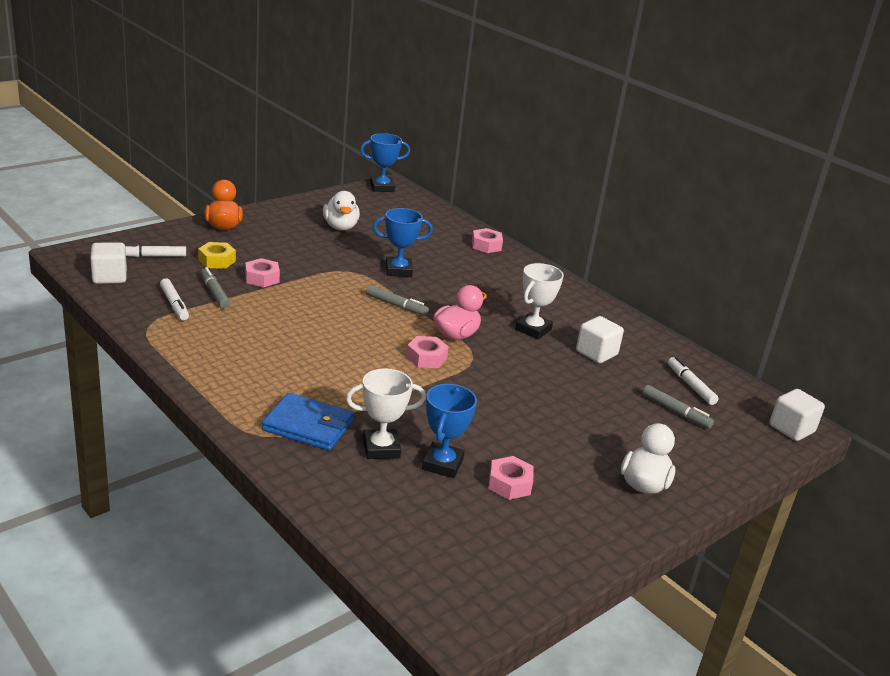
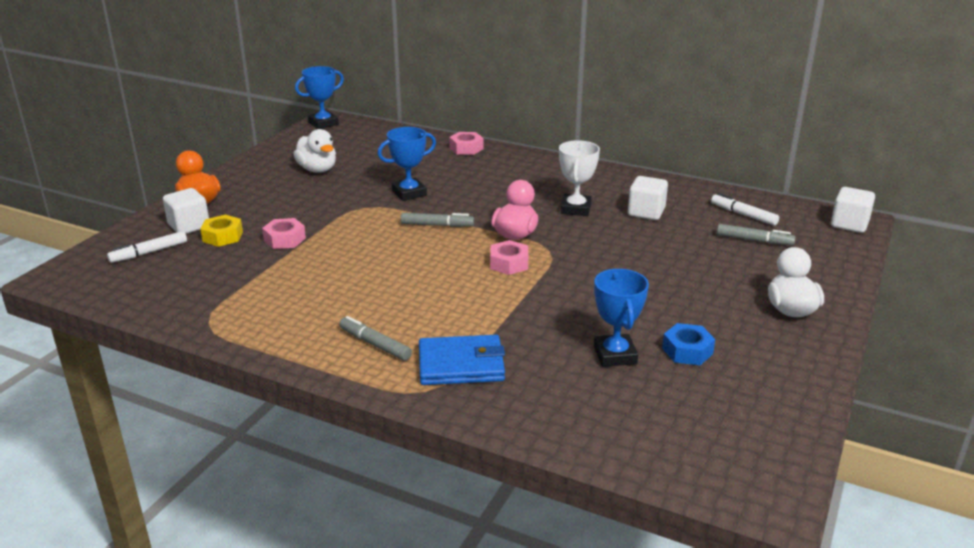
camera: 20 degrees left, 0 degrees up
white cube [90,242,127,284] -> white cube moved to [163,188,209,234]
white marker [160,278,189,320] -> none
grey marker [201,267,230,308] -> grey marker moved to [339,316,412,361]
white trophy [346,368,426,459] -> none
pink nut [488,456,534,500] -> blue nut [662,323,715,365]

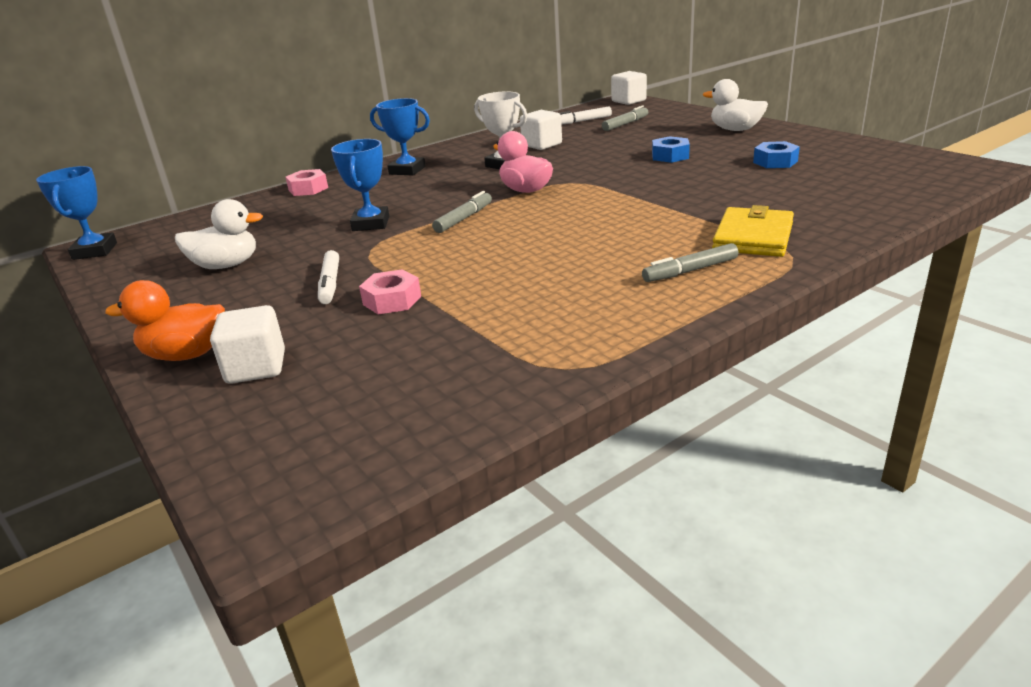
camera: 60 degrees left, 0 degrees up
white marker [107,231,187,263] -> white marker moved to [318,250,339,304]
yellow nut [200,215,243,247] -> none
blue wallet [419,335,505,385] -> yellow wallet [712,205,794,257]
pink nut [490,240,528,275] -> none
blue trophy [594,269,649,367] -> blue trophy moved to [370,98,430,175]
none -> blue nut [652,136,690,163]

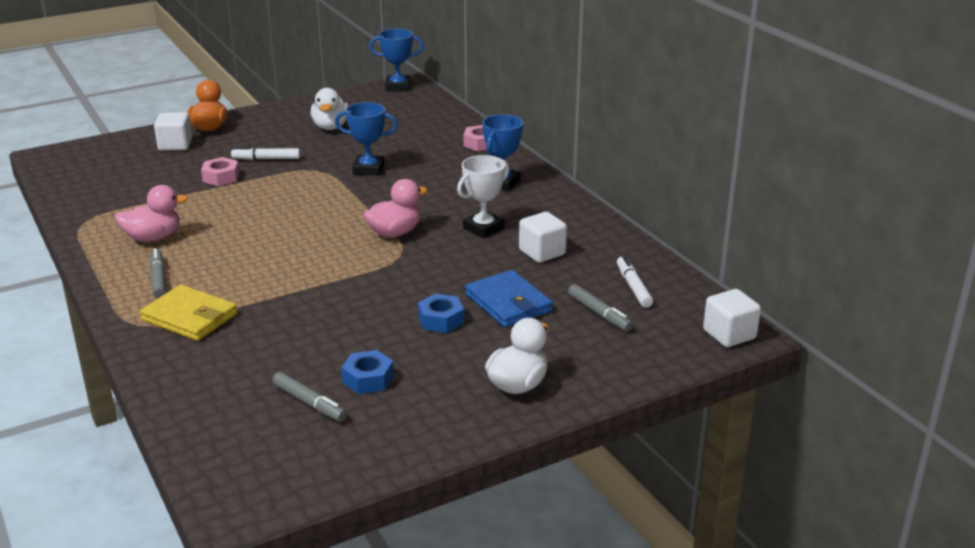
camera: 95 degrees right, 0 degrees up
grey marker [432,191,492,233] -> grey marker moved to [272,372,347,422]
none -> pink duck [115,185,189,242]
none -> blue wallet [465,270,553,327]

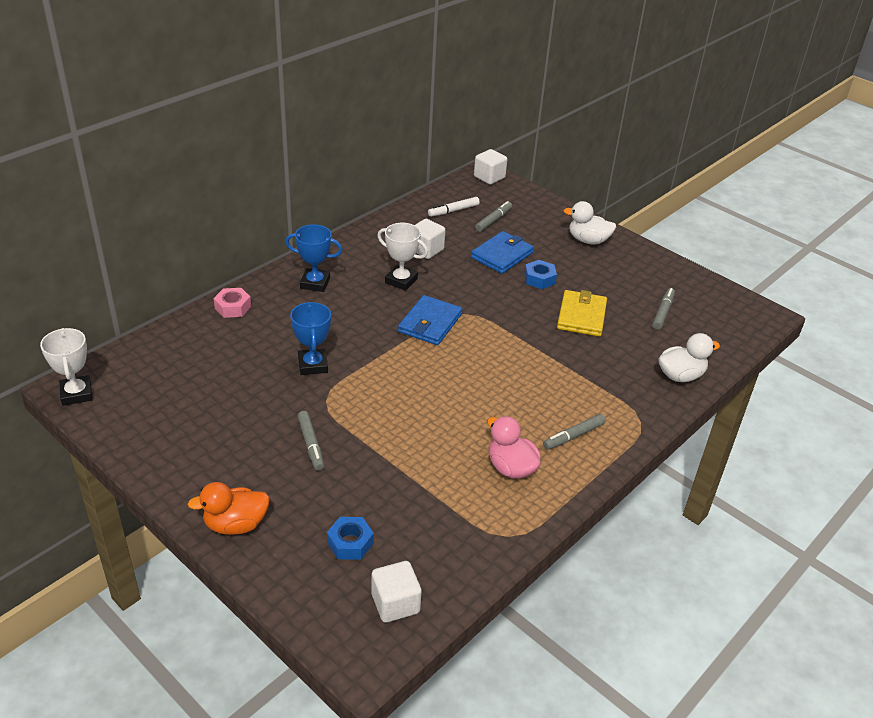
camera: 110 degrees left, 10 degrees up
yellow wallet [140,285,238,341] -> yellow wallet moved to [557,290,607,336]
white cube [154,112,192,151] -> white cube moved to [371,561,422,622]
pink nut [201,157,239,186] -> none
white marker [231,147,300,160] -> grey marker [297,411,324,471]
white duck [311,88,349,130] -> white duck moved to [659,333,720,382]
blue nut [341,350,394,394] -> blue nut moved to [327,517,374,560]
pink duck [364,179,428,238] -> blue wallet [398,295,462,345]
blue trophy [369,29,424,91] -> white trophy [40,328,93,406]

